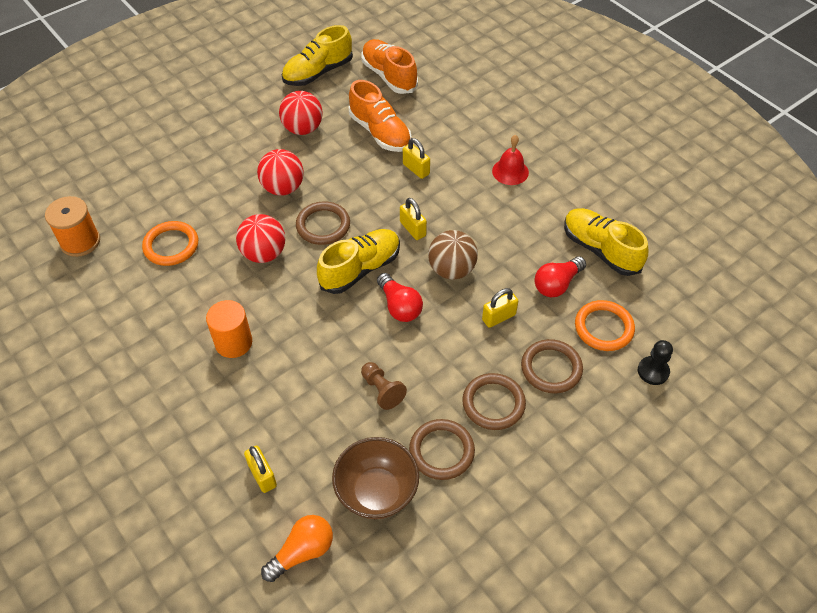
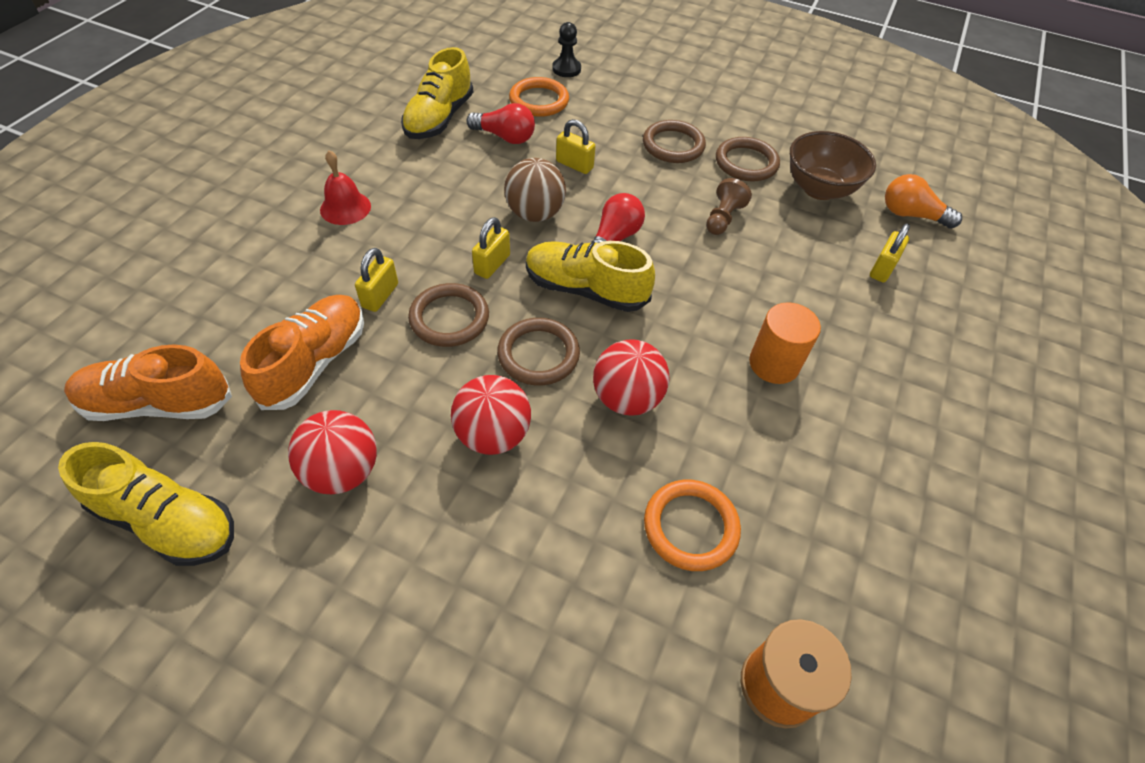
camera: 120 degrees left, 0 degrees up
orange shoe [362,39,418,94] -> orange shoe turned 60 degrees clockwise [64,345,232,421]
brown ring [521,339,583,394] -> brown ring moved to [408,283,489,347]

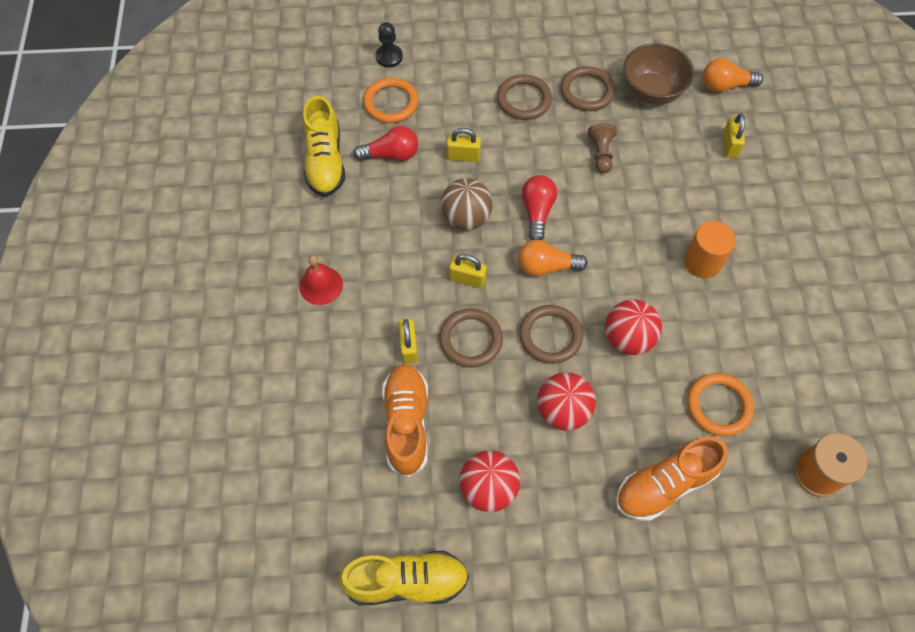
camera: 25 degrees left, 10 degrees up
orange shoe [64,345,232,421] -> orange shoe moved to [616,437,728,521]
yellow padlock [472,217,510,279] -> yellow padlock turned 75 degrees counterclockwise [449,254,487,288]
yellow shoe [526,241,655,312] -> orange light bulb [518,240,588,277]

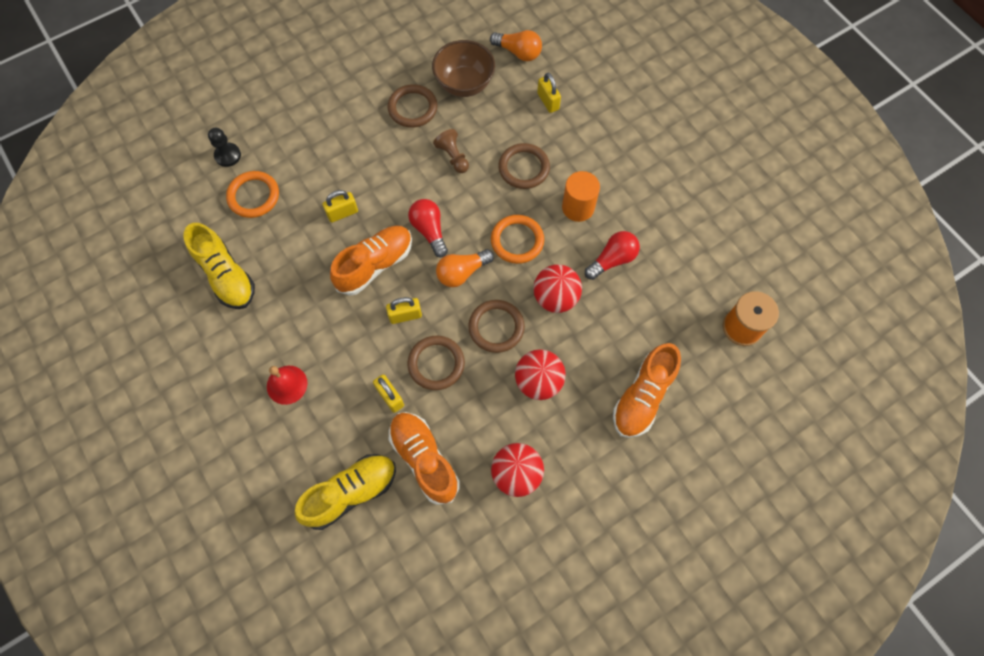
camera: 30 degrees left, 5 degrees up
yellow shoe [339,551,469,605] -> yellow shoe moved to [294,454,396,530]
red light bulb [353,126,418,161] -> red light bulb moved to [585,231,640,280]
brown ball [441,178,493,231] -> orange shoe [330,226,412,296]
brown ring [497,75,552,120] -> brown ring moved to [498,143,550,189]
orange ring [687,373,754,436] -> orange ring moved to [491,215,544,264]
orange light bulb [703,58,763,92] -> orange light bulb turned 120 degrees counterclockwise [490,30,542,61]

